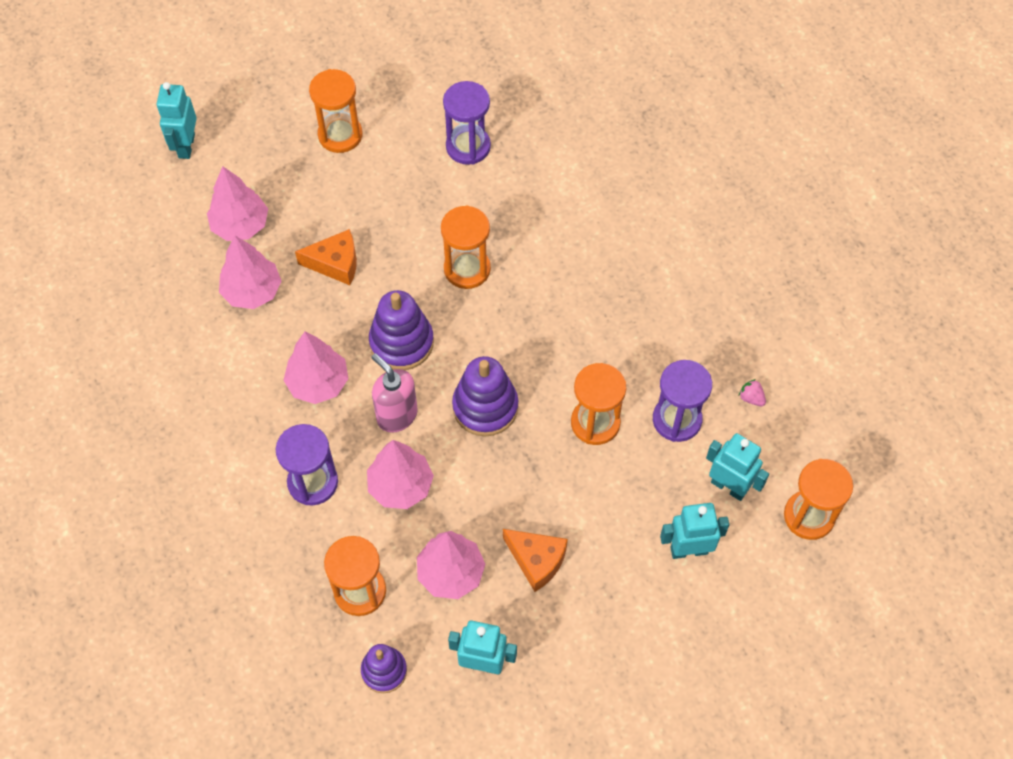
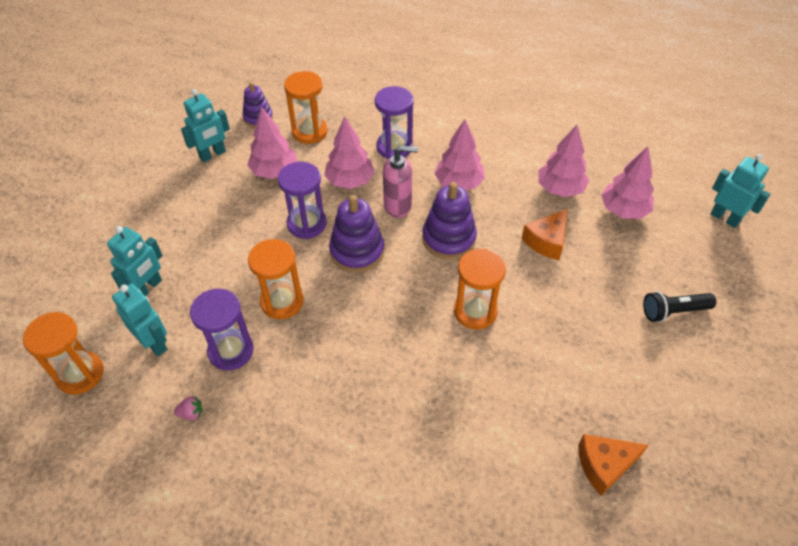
camera: 130 degrees right, 10 degrees down
orange hourglass [309,69,362,153] -> black flashlight [643,291,716,322]
purple hourglass [443,81,491,165] -> purple hourglass moved to [278,162,327,239]
orange cheese [503,529,568,592] -> orange cheese moved to [578,434,649,496]
turquoise robot [706,433,769,501] -> turquoise robot turned 120 degrees counterclockwise [112,284,168,356]

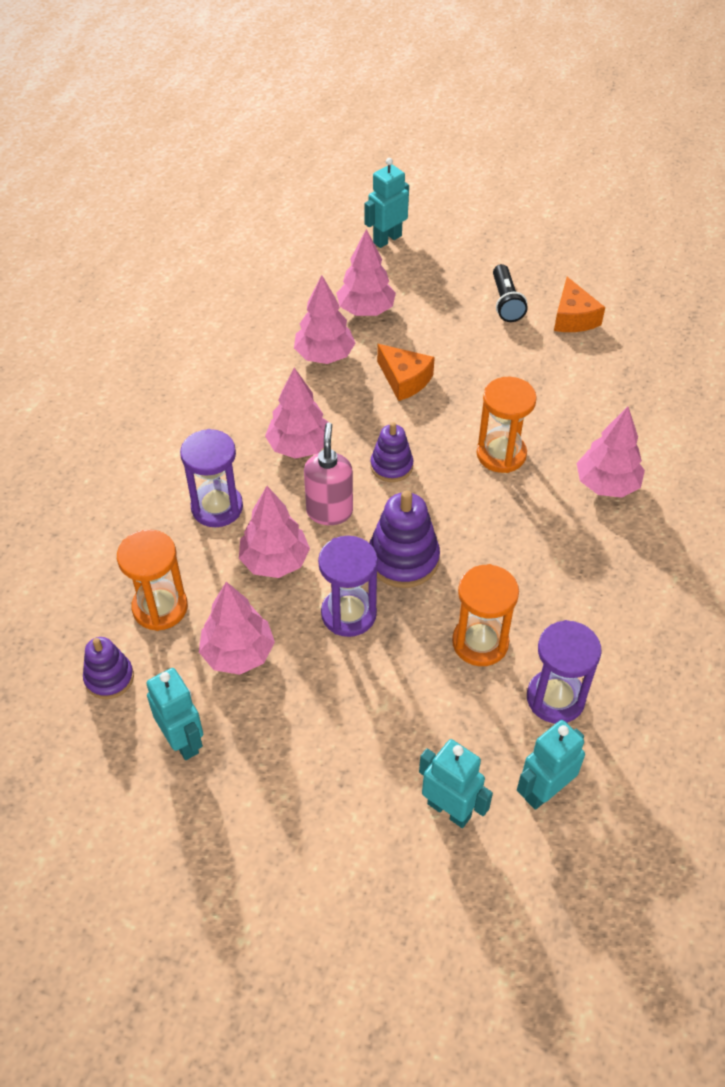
camera: 85 degrees left, 0 degrees up
orange hourglass [23,312,104,395] -> none
pink strawberry [174,396,203,420] -> none
purple stacking toy [422,182,477,260] -> purple stacking toy [370,422,413,482], size x0.64
orange cheese [578,434,649,496] -> orange cheese moved to [554,277,605,332]
none -> pink tree [577,407,645,498]

